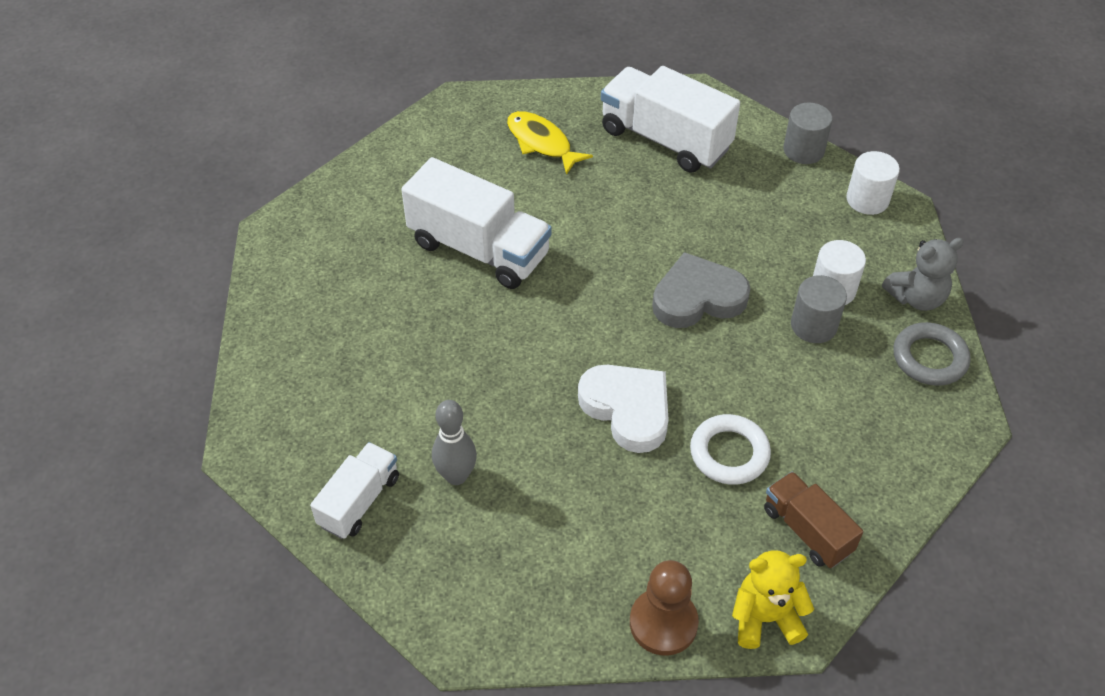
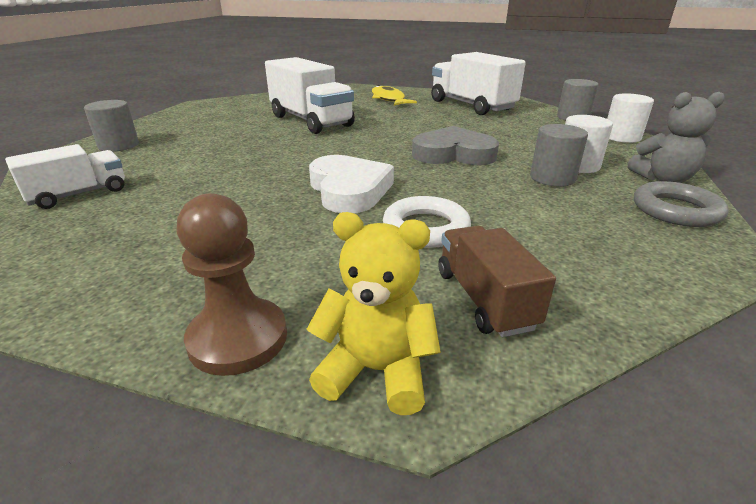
camera: 20 degrees right, 20 degrees down
grey bowling pin [432,400,477,485] -> none
none -> grey cylinder [84,100,139,152]

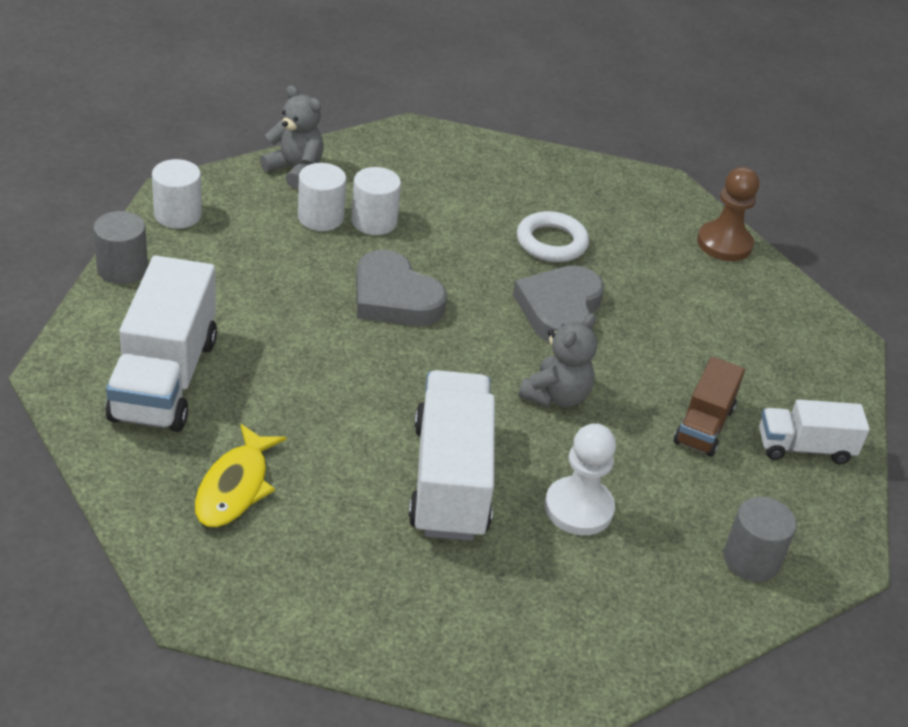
camera: 145 degrees left, 10 degrees up
yellow teddy bear [306,212,441,415] -> none
white heart [309,155,394,213] -> grey heart [513,266,604,342]
brown truck [438,226,556,337] -> brown truck moved to [674,357,745,457]
grey cylinder [530,124,588,187] -> white cylinder [351,167,401,235]
grey ring [634,181,729,227] -> none
none -> grey teddy bear [518,314,597,407]
none -> white pawn [545,423,616,535]

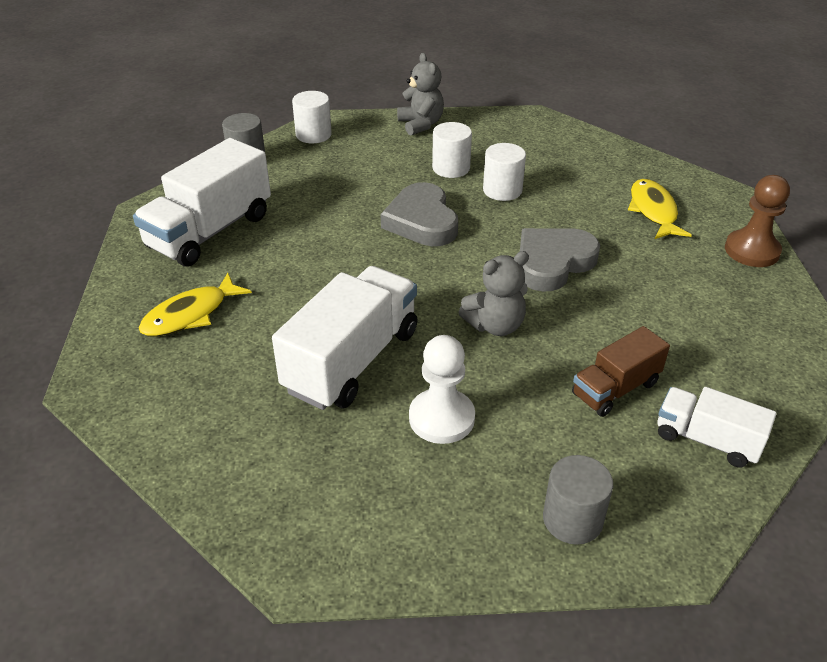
camera: 35 degrees right, 0 degrees up
white cylinder [298,163,346,231] -> white cylinder moved to [483,143,526,201]
white ring [517,211,589,262] -> none
none -> yellow fish [628,179,692,239]

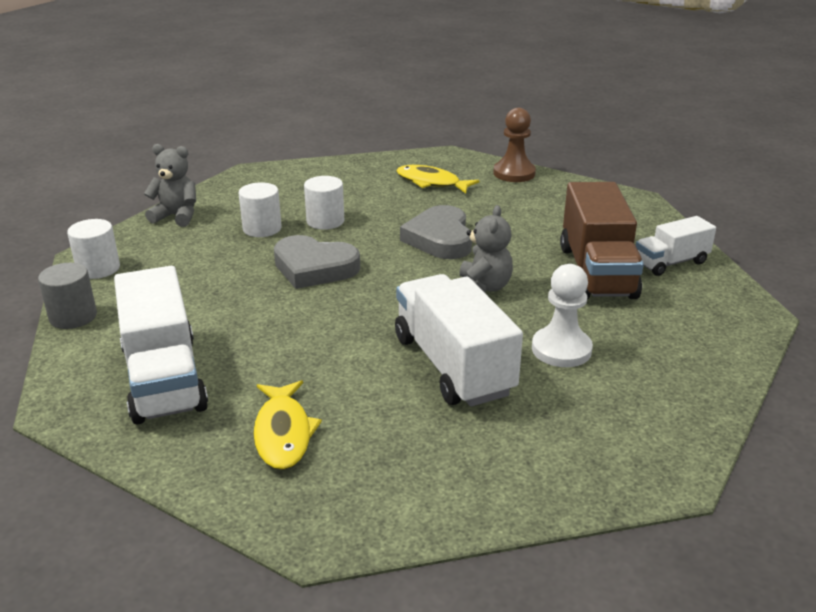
camera: 55 degrees left, 10 degrees down
grey cylinder [543,455,613,545] -> none
brown truck [572,326,670,417] -> brown truck [560,182,644,299], size x1.74

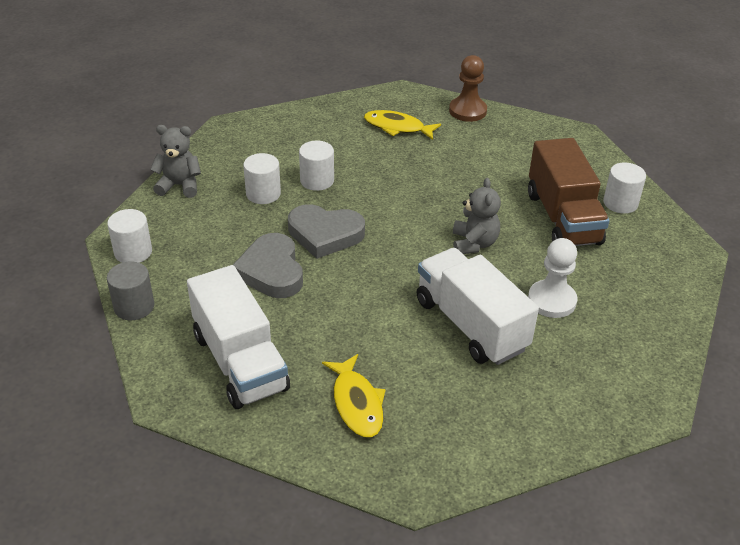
camera: 10 degrees left, 10 degrees up
grey heart [400,205,472,259] -> grey heart moved to [233,233,303,298]
white truck [636,216,716,276] -> white cylinder [603,162,646,214]

